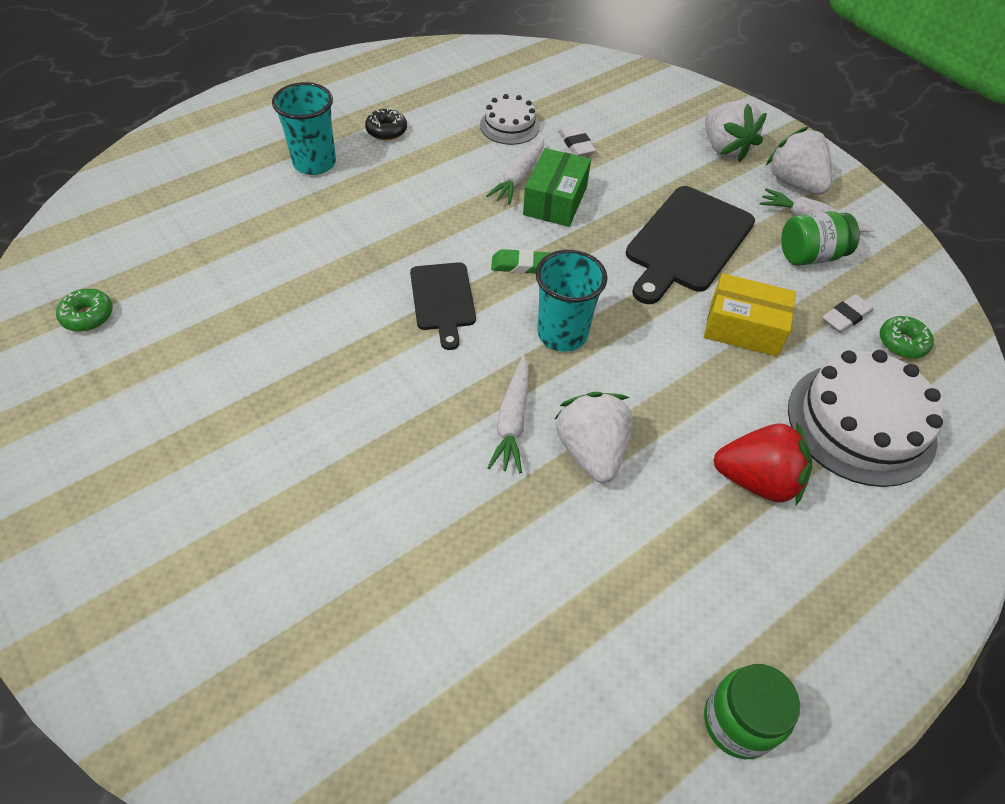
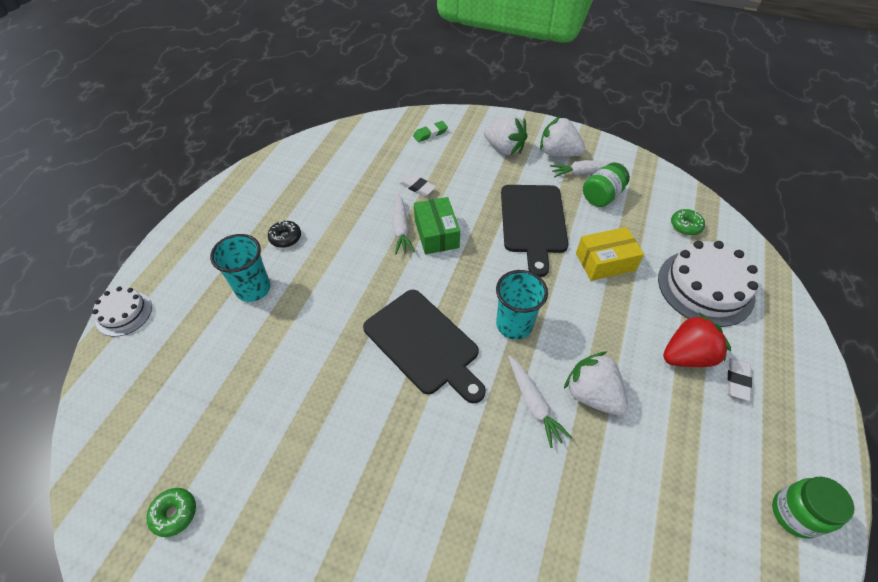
camera: 30 degrees left, 0 degrees up
black cutting board [410,262,476,350] -> black cutting board [363,290,486,403], size x1.65
white cake [480,94,540,145] -> white cake moved to [92,287,152,337]
green eraser [491,249,550,274] -> green eraser moved to [413,121,448,142]
white eraser [822,294,874,333] -> white eraser moved to [728,358,752,401]

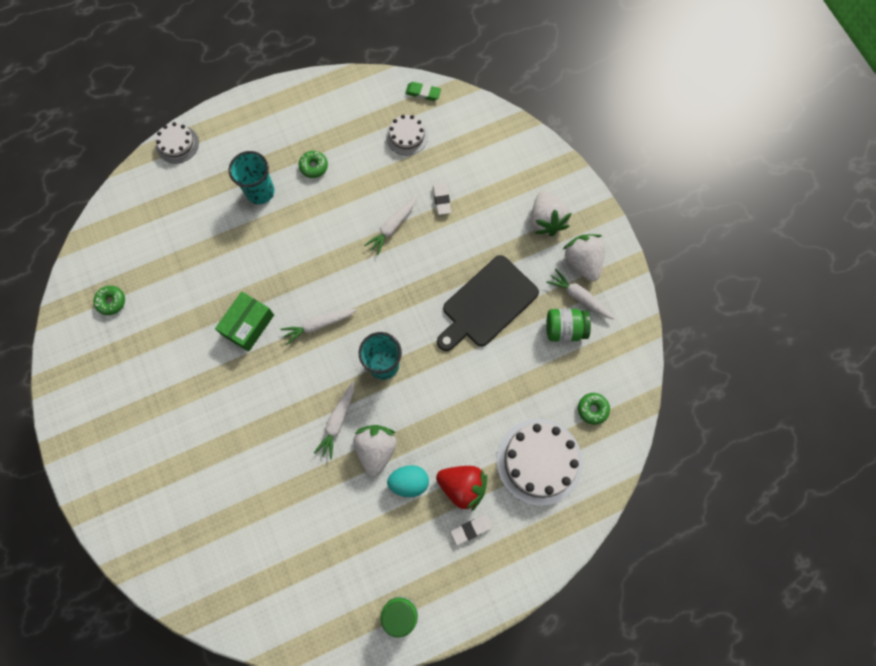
camera: 45 degrees right, 20 degrees up
black donut [268,221,301,248] -> green donut [299,151,328,178]
black cutting board [363,290,486,403] -> white carrot [280,309,357,345]
green eraser [413,121,448,142] -> green eraser moved to [405,82,441,101]
green box [414,197,460,254] -> green box moved to [215,291,274,352]
yellow box [576,227,644,281] -> none
none -> white cake [386,115,428,155]
none -> turquoise egg [387,465,429,497]

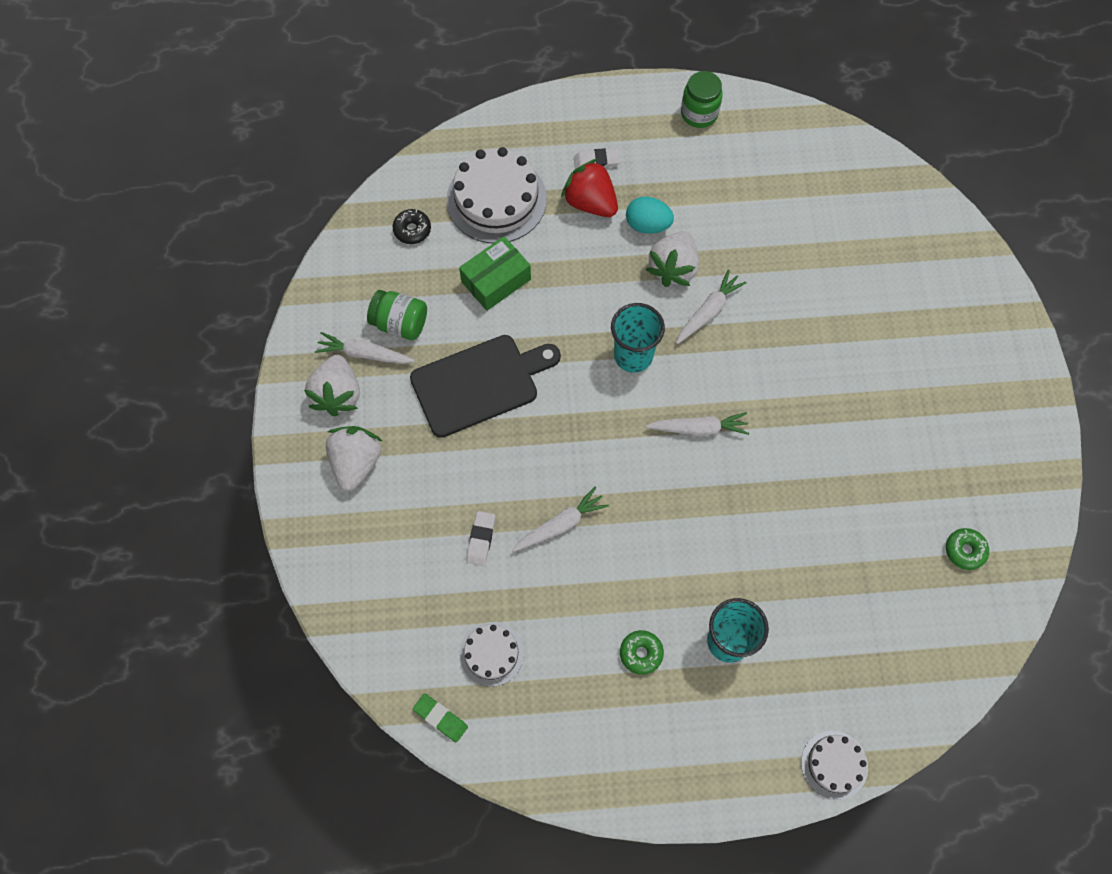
camera: 160 degrees left, 5 degrees down
green box [215,291,274,352] -> green box moved to [459,236,531,311]
white carrot [546,269,615,320] -> white carrot turned 135 degrees clockwise [315,332,415,364]
green donut [578,393,610,425] -> black donut [393,209,431,244]

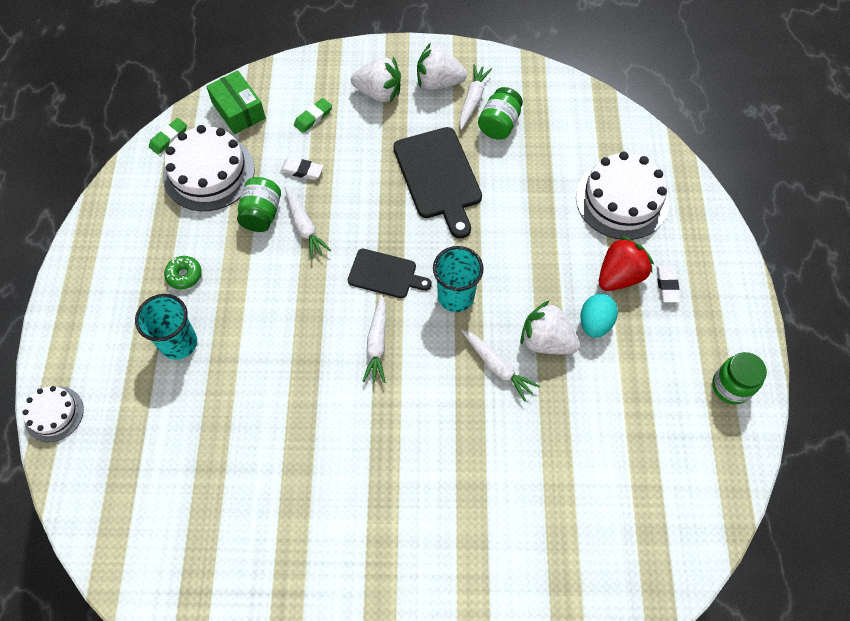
camera: 95 degrees right, 5 degrees down
black donut [393,209,431,244] -> none
green box [459,236,531,311] -> green box moved to [206,70,266,134]
white cake [460,622,524,687] -> white cake [163,125,255,211], size x1.81
green donut [946,528,989,570] -> none
none -> green jar [237,177,281,232]
none -> green eraser [294,98,332,133]
none -> black cutting board [348,249,432,298]

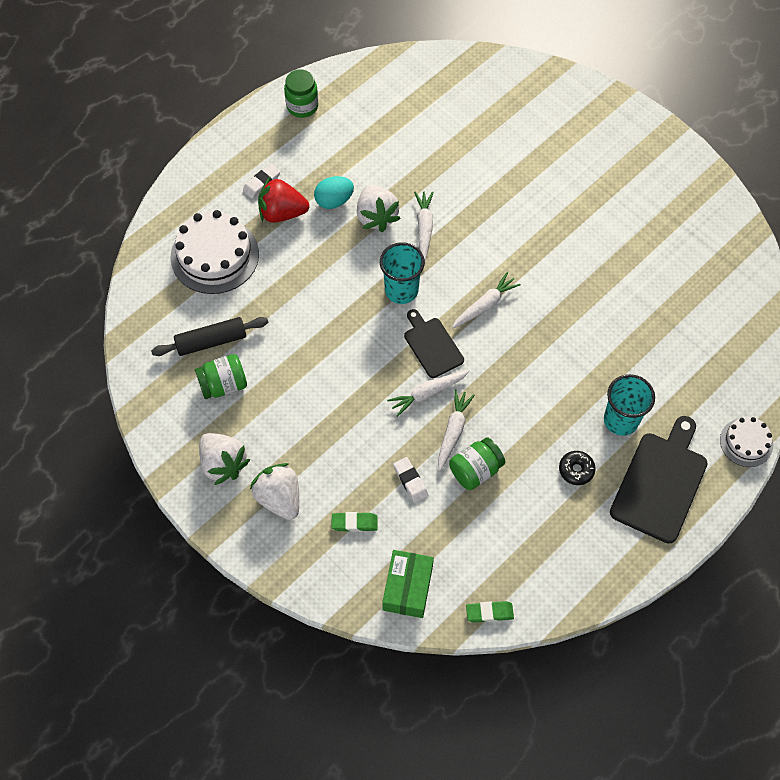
camera: 135 degrees left, 0 degrees up
white cake [163,125,255,211] -> none
green donut [164,256,202,289] -> black donut [559,451,596,485]
black cutting board [393,127,482,239] -> black cutting board moved to [610,416,708,544]
white carrot [459,64,492,130] -> white carrot moved to [387,370,470,417]
none -> black rolling pin [151,317,268,356]

